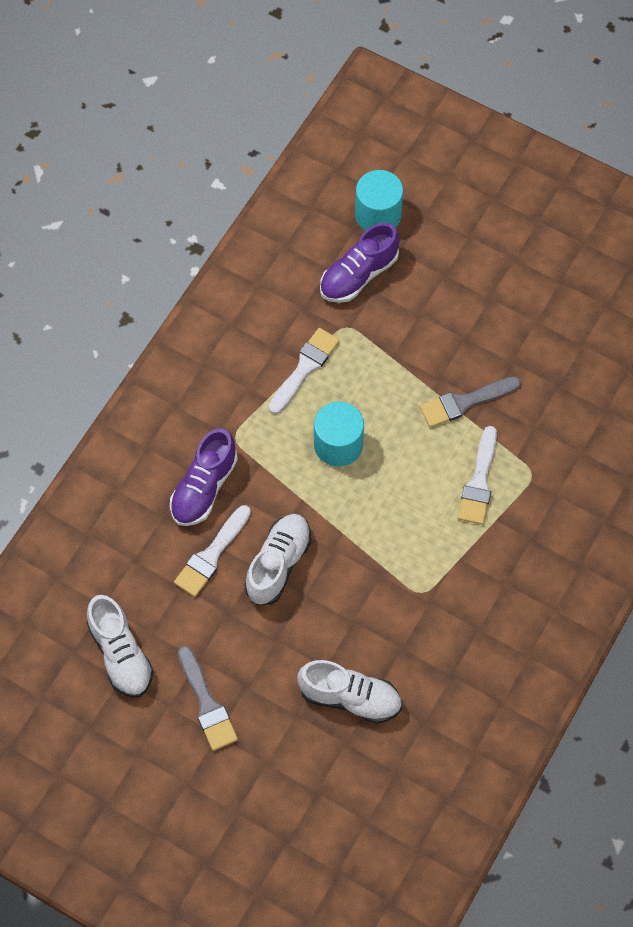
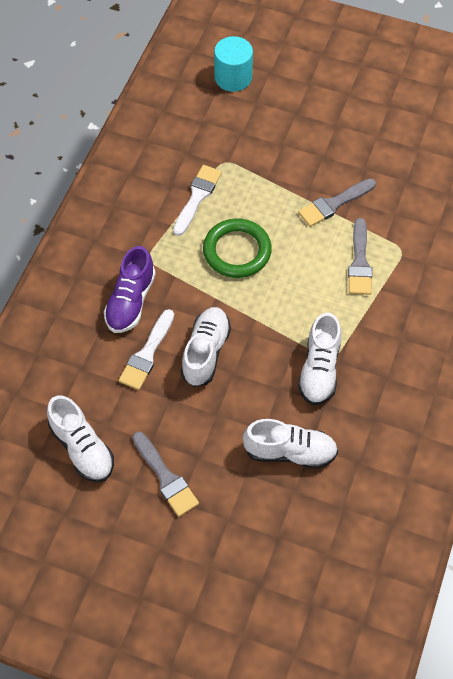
camera: 10 degrees left, 5 degrees down
turquoise cylinder [314,402,364,467] -> green ring [203,218,272,278]
purple shoe [320,223,399,303] -> none
white brush [458,426,497,525] -> grey brush [348,218,372,295]
none -> white shoe [298,312,341,406]

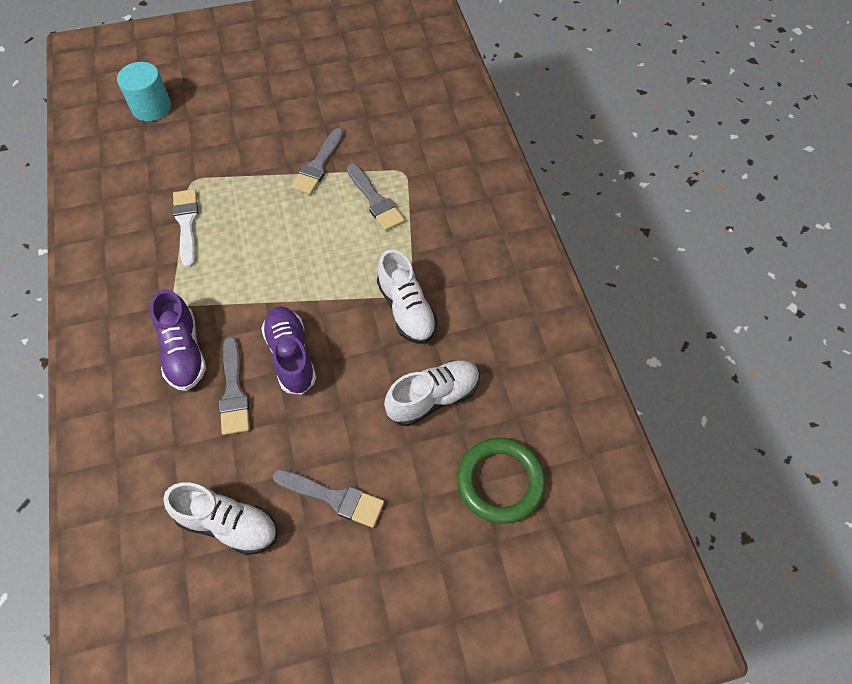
camera: 35 degrees left, 0 degrees up
white brush [119,309,174,390] -> grey brush [219,337,250,435]
white shoe [181,307,231,387] -> purple shoe [261,306,316,395]
green ring [203,218,272,278] -> green ring moved to [457,438,546,524]

